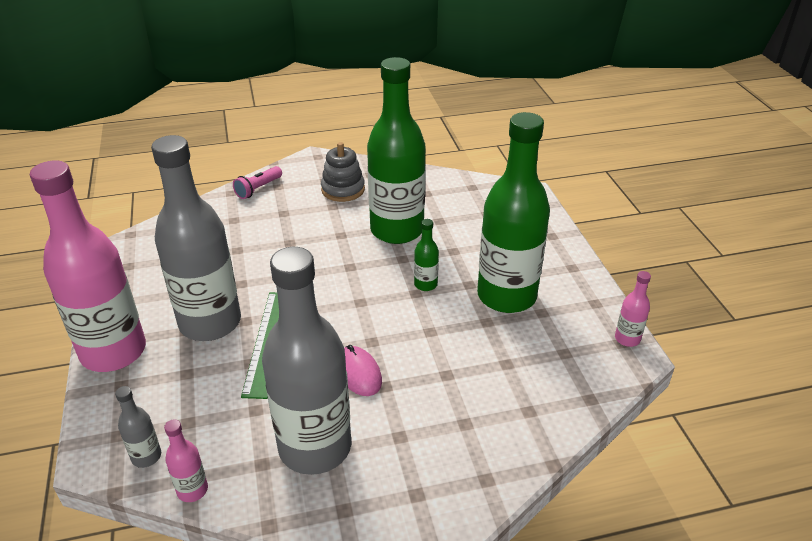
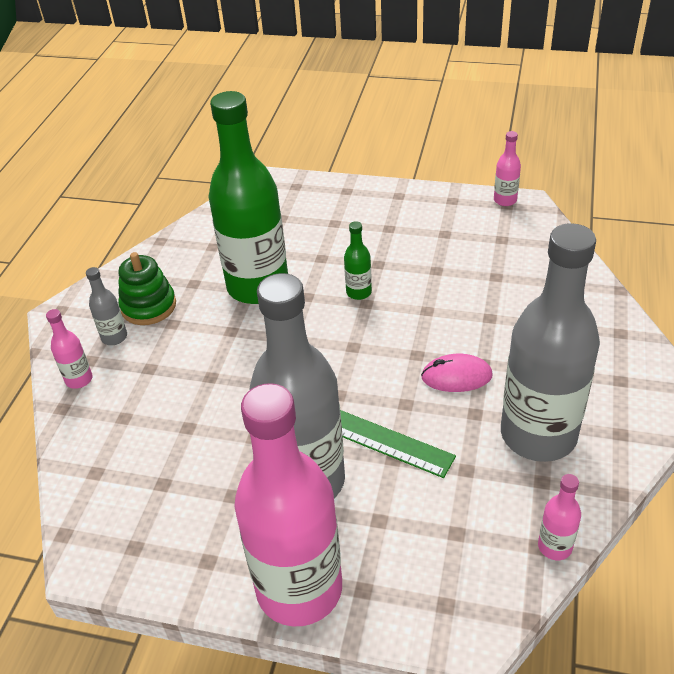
camera: 60 degrees left, 5 degrees up
grey bottle [115,386,161,468] -> grey bottle moved to [86,267,127,345]
pink flashlight [233,166,282,199] -> pink bottle [46,309,93,389]
grey stacking toy [321,142,365,202] -> green stacking toy [118,252,176,325]
green bottle [477,112,550,313] -> none

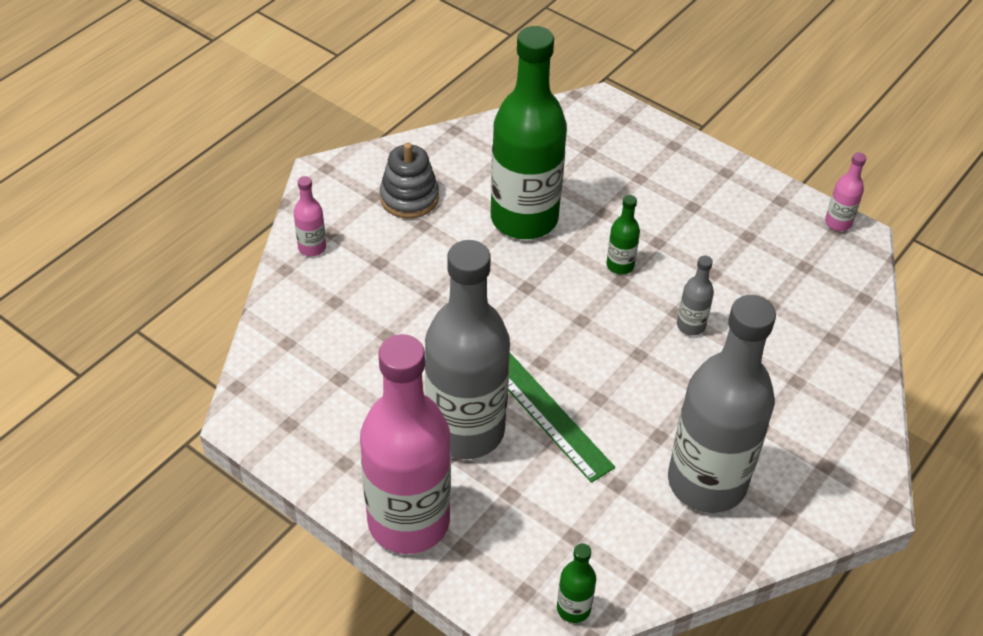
camera: 20 degrees right, 5 degrees up
grey bottle [86,267,127,345] -> grey bottle moved to [677,255,714,336]
green stacking toy [118,252,176,325] -> grey stacking toy [380,142,439,218]
pink mouse [421,354,493,392] -> none
pink bottle [538,474,581,560] -> none
none -> green bottle [557,543,596,623]

